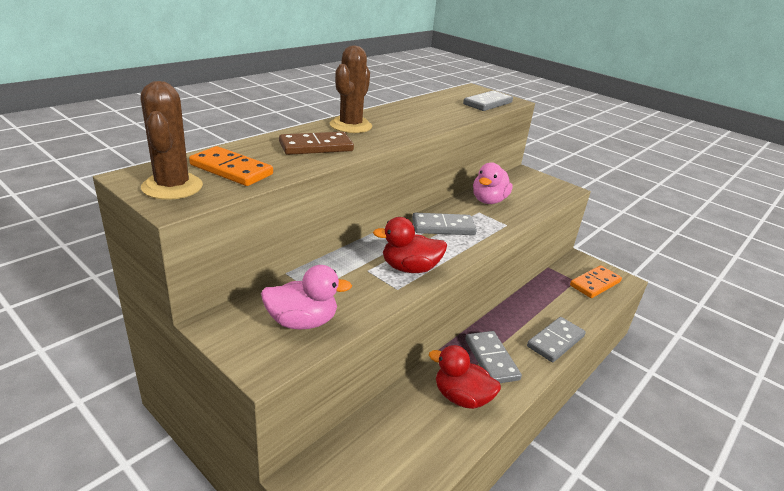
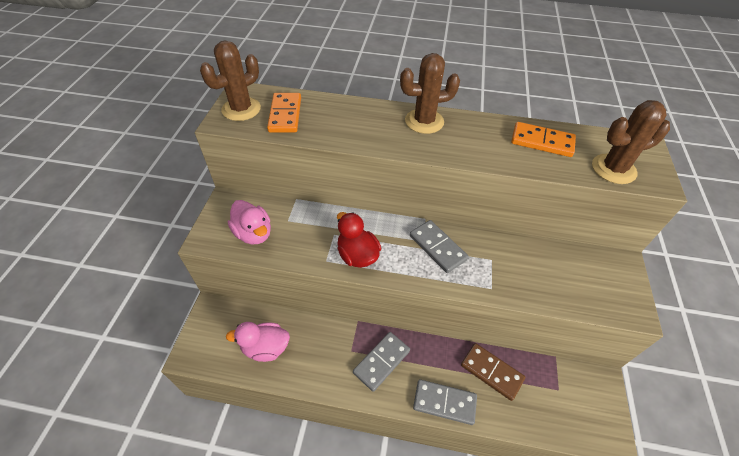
camera: 60 degrees right, 20 degrees up
brown domino [279,132,354,155] -> brown domino moved to [461,343,525,401]
red duck [429,345,501,409] -> none
grey domino [463,91,513,111] -> brown cactus [592,100,670,184]
pink duck [473,163,513,204] -> pink duck moved to [226,322,290,362]
orange domino [570,266,622,298] -> orange domino moved to [511,122,576,157]

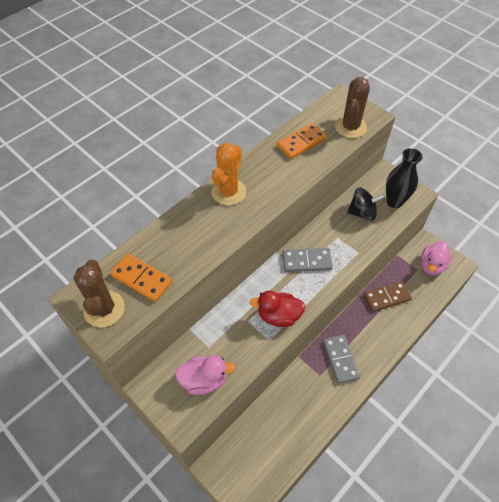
camera: 55 degrees left, 5 degrees up
pink duck [226,322,290,362] -> pink duck moved to [421,241,452,275]
brown cactus [400,53,460,134] -> orange cactus [211,143,246,205]
grey domino [413,379,477,425] -> none
none -> black spinning top [347,188,385,221]
none -> black vase [386,148,423,208]

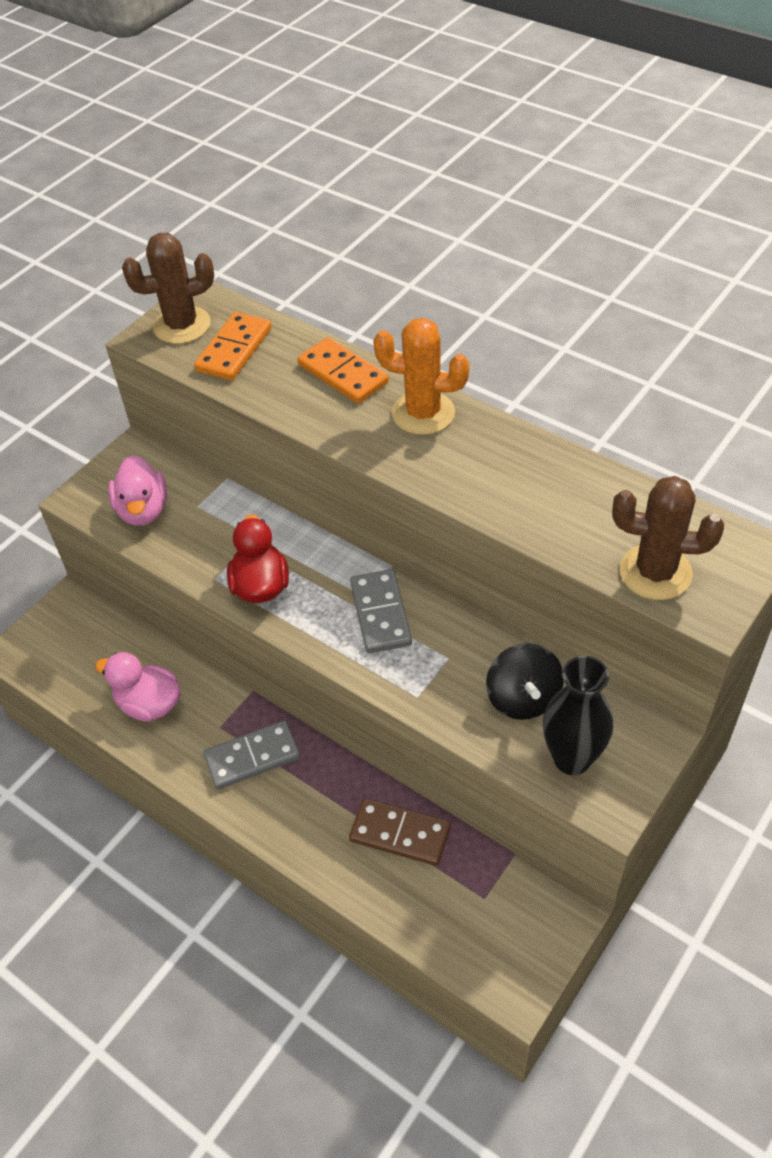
camera: 85 degrees right, 5 degrees down
orange domino [277,123,327,159] -> orange domino moved to [298,337,389,404]
brown domino [363,281,412,312] -> brown domino turned 45 degrees counterclockwise [349,798,451,866]
pink duck [421,241,452,275] -> pink duck moved to [95,652,181,722]

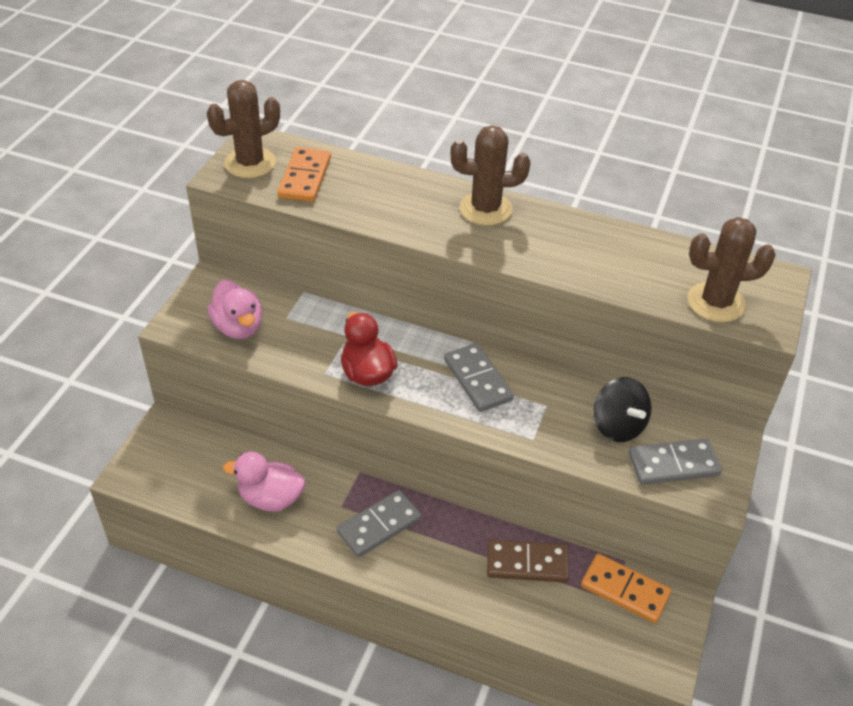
camera: 20 degrees left, 5 degrees down
orange domino [298,337,389,404] -> orange domino moved to [581,554,672,623]
orange cactus [373,318,470,435] -> brown cactus [451,125,530,226]
black vase [543,656,613,775] -> grey domino [629,439,722,485]

